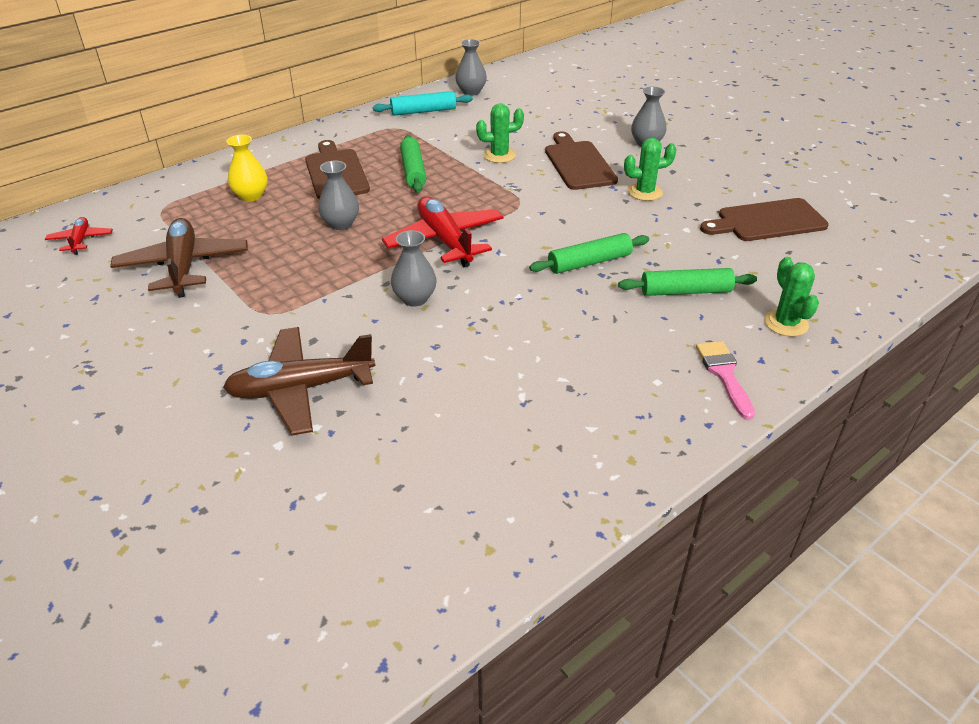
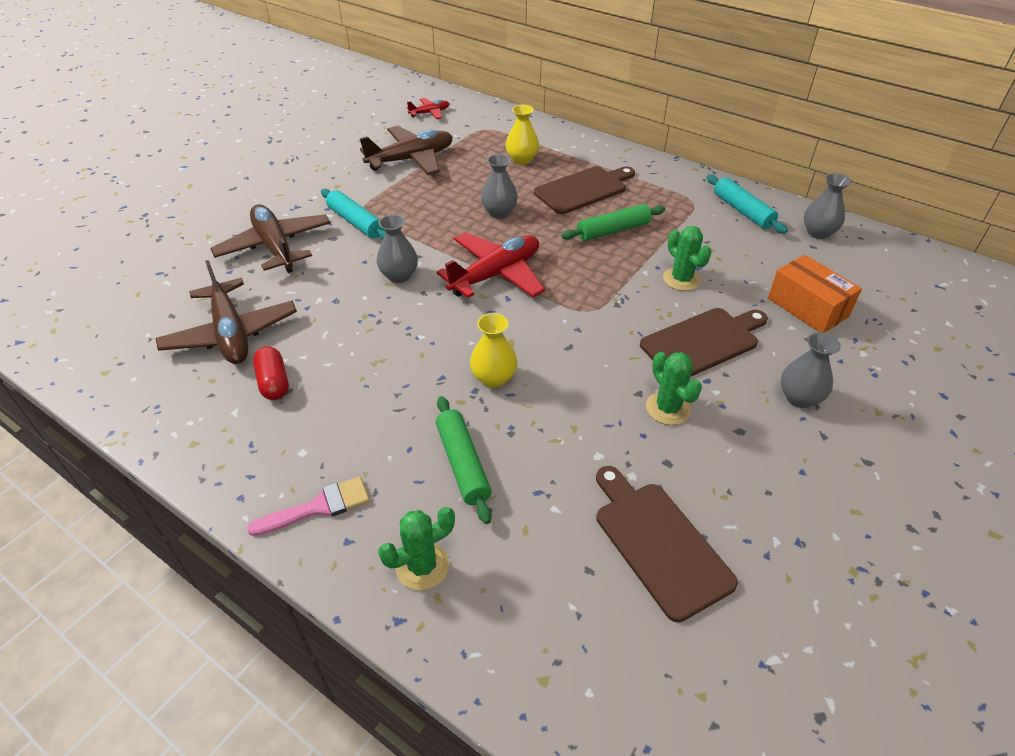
camera: 75 degrees right, 5 degrees up
green rolling pin [529,233,649,274] -> yellow vase [470,313,517,388]
none -> brown plane [156,260,297,364]
none -> red capsule [253,347,289,400]
none -> turquoise rolling pin [321,189,386,240]
none -> orange box [768,255,862,333]

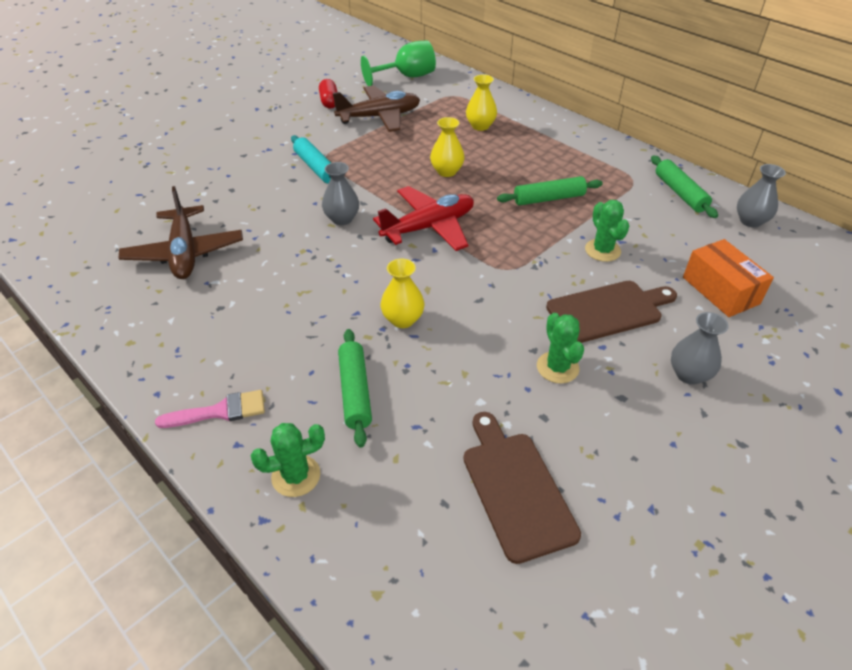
camera: 10 degrees right, 0 degrees up
brown plane [210,204,331,273] -> none
red capsule [253,347,289,400] -> red capsule moved to [319,79,337,108]
red plane [407,98,449,119] -> green goblet [361,40,436,86]
grey vase [481,154,518,218] -> yellow vase [430,117,465,177]
brown cutting board [534,166,635,214] -> none
turquoise rolling pin [706,175,788,234] -> green rolling pin [651,156,718,218]

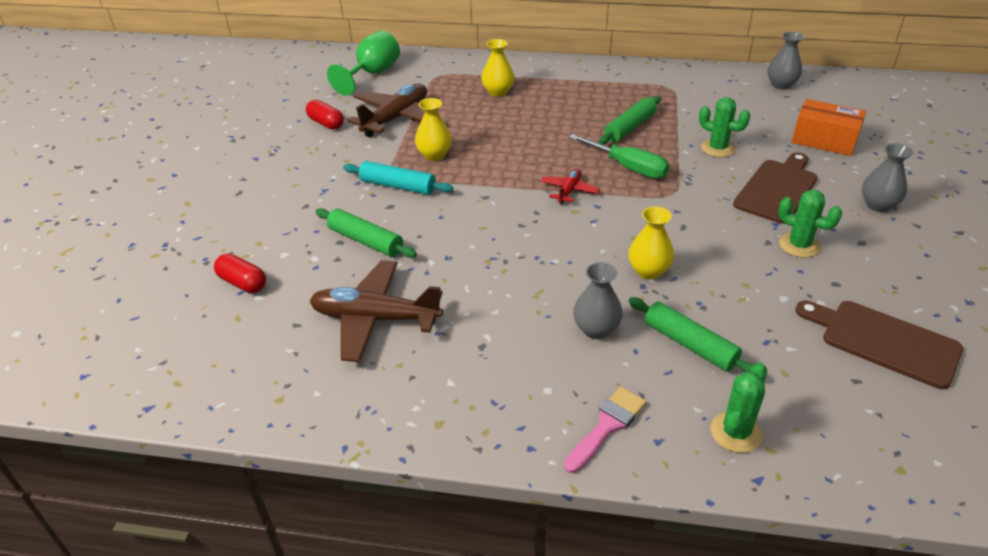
camera: 35 degrees left, 5 degrees down
brown plane [119,186,243,279] -> brown plane turned 150 degrees clockwise [310,260,443,362]
grey vase [322,162,359,225] -> grey vase moved to [573,262,623,339]
red plane [373,186,474,251] -> red plane [541,169,600,204], size x0.50
yellow vase [430,117,465,177] -> yellow vase moved to [415,98,452,161]
green rolling pin [651,156,718,218] -> green rolling pin moved to [316,208,417,258]
none -> red capsule [214,254,266,293]
none -> green screwdriver [569,134,669,179]

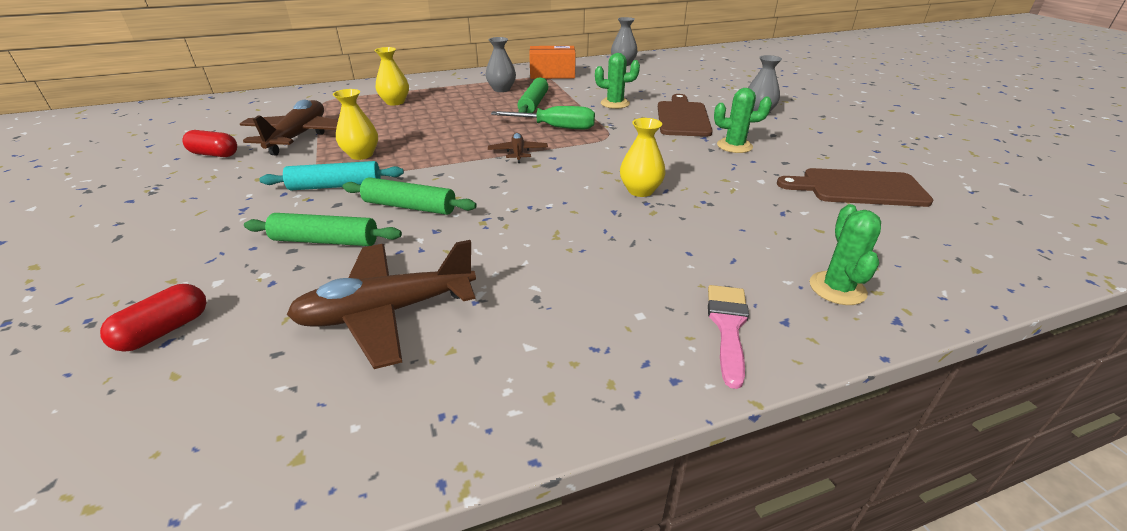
camera: 30 degrees left, 5 degrees down
red capsule [214,254,266,293] -> red capsule turned 60 degrees counterclockwise [100,284,206,352]
green goblet [327,31,400,96] -> none
red plane [541,169,600,204] -> brown plane [488,133,548,163]
grey vase [573,262,623,339] -> grey vase moved to [486,37,516,92]
green rolling pin [628,297,754,372] -> green rolling pin moved to [343,177,477,215]
orange box [792,99,866,156] -> orange box moved to [529,46,576,79]

